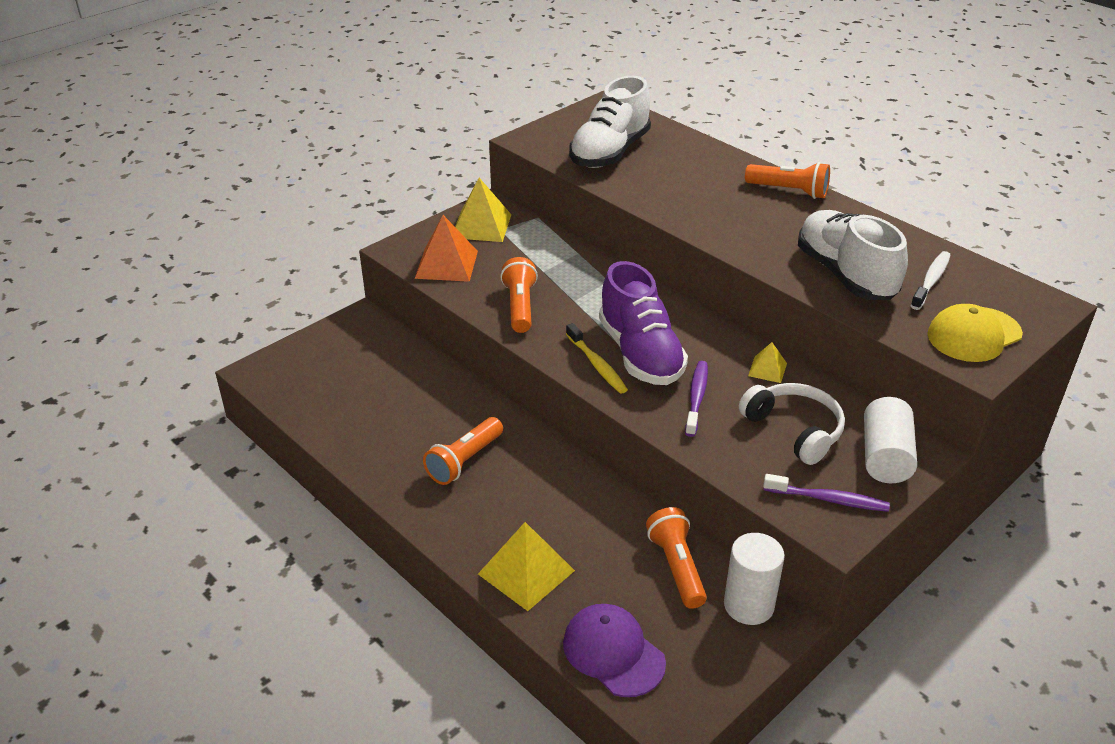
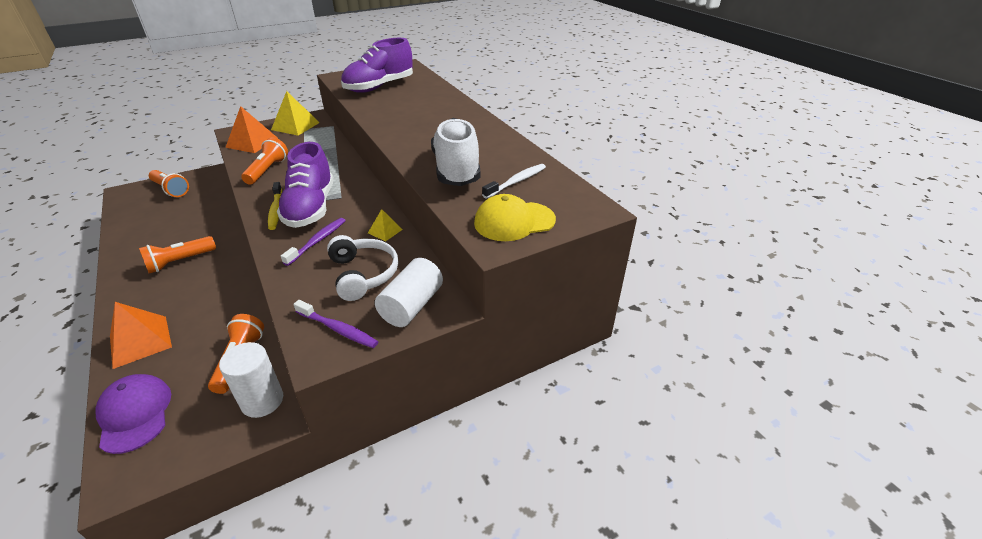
camera: 15 degrees right, 0 degrees up
yellow pyramid [478,522,575,611] -> orange pyramid [110,302,172,369]
white shoe [569,76,651,168] -> purple shoe [341,38,413,93]
orange flashlight [745,162,830,199] -> orange flashlight moved to [149,170,189,197]

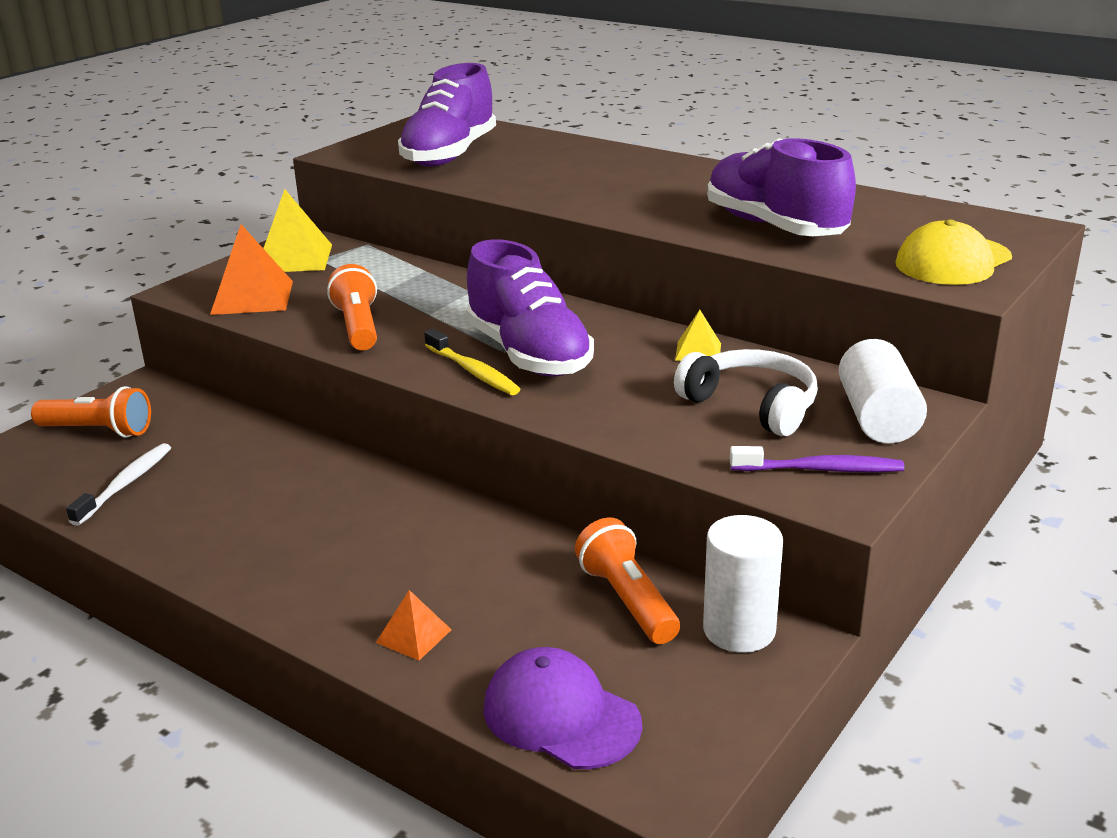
camera: 25 degrees left, 10 degrees down
orange pyramid [110,302,172,369] -> orange pyramid [376,590,452,660], size x0.53
orange flashlight [139,236,216,273] -> none
purple toothbrush [281,218,346,266] -> none
white shoe [431,118,481,186] -> purple shoe [707,138,856,236]
white toothbrush [482,164,546,199] -> white toothbrush moved to [66,443,171,526]

